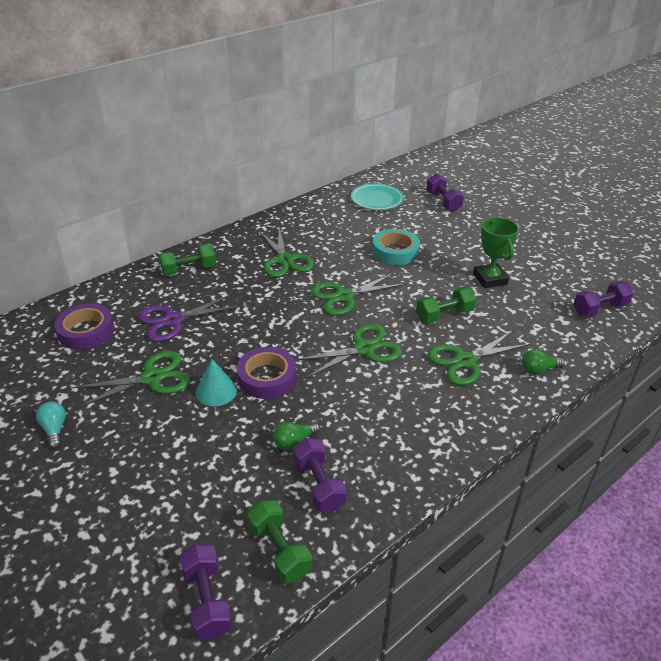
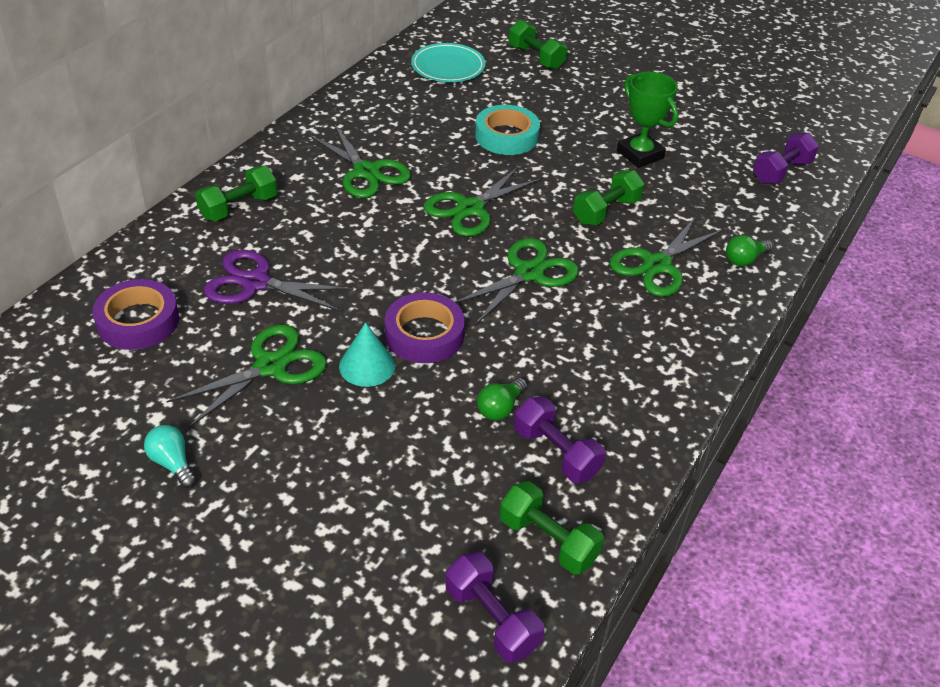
camera: 20 degrees left, 5 degrees up
purple scissors [138,294,241,342] -> purple scissors turned 60 degrees clockwise [204,250,354,312]
purple dumbbell [426,174,464,212] -> green dumbbell [508,20,567,70]

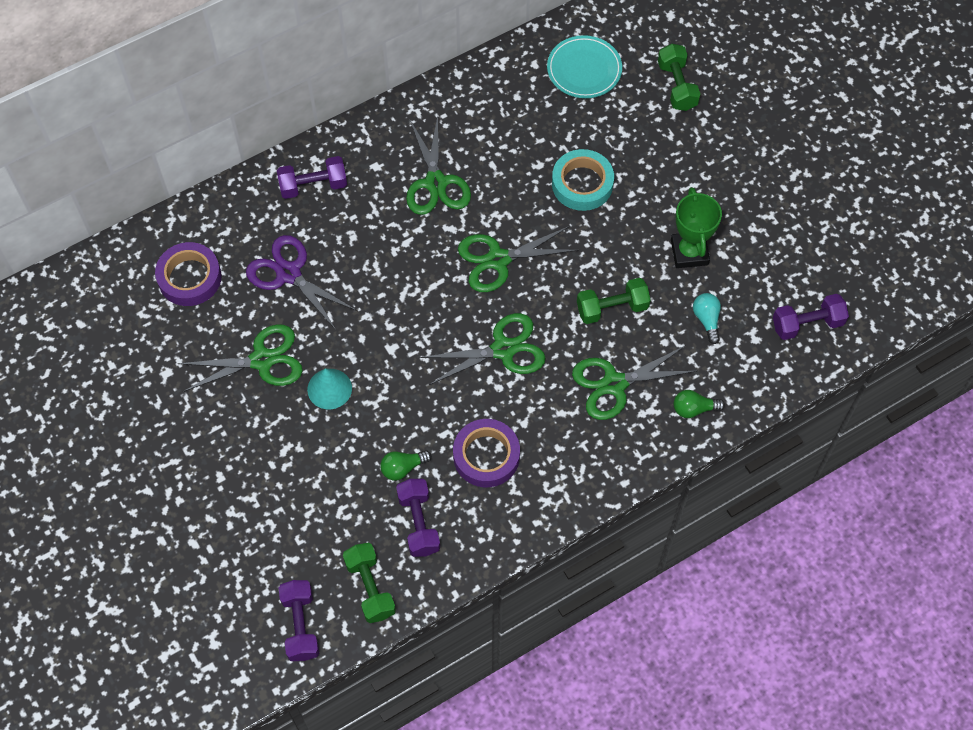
camera: 30 degrees right, 20 degrees up
turquoise light bulb [144,425,196,488] -> turquoise light bulb moved to [693,293,721,344]
green dumbbell [195,166,277,221] -> purple dumbbell [277,156,347,199]
purple tape [385,293,465,363] -> purple tape moved to [453,419,520,487]

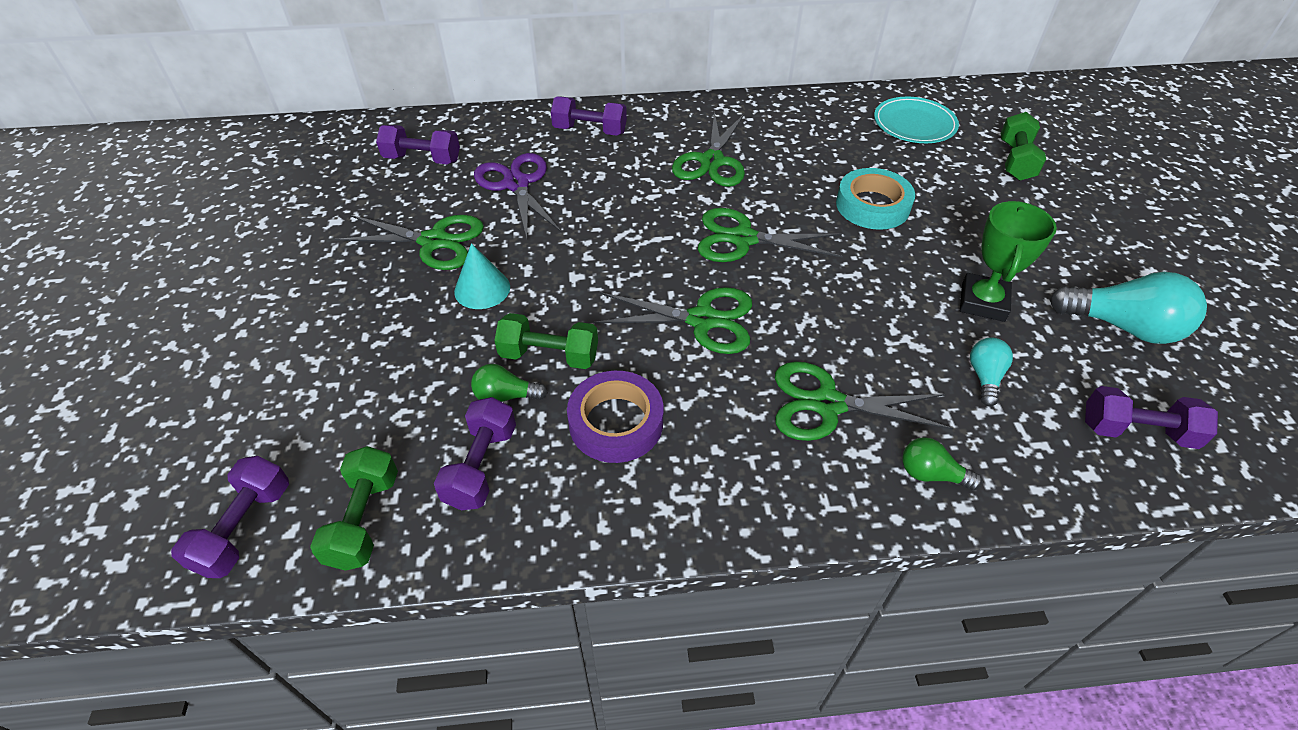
camera: 25 degrees right, 15 degrees down
purple tape [155,242,222,306] -> purple dumbbell [376,125,460,164]
green dumbbell [577,278,651,324] -> green dumbbell moved to [494,313,598,369]
none -> turquoise light bulb [1050,272,1207,344]

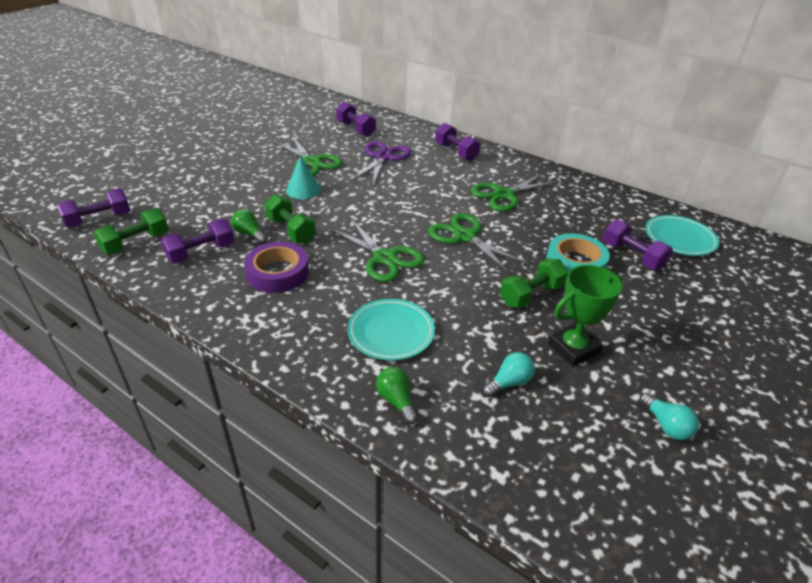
camera: 40 degrees right, 10 degrees down
green scissors [775,362,954,441] -> turquoise plate [347,299,435,361]
green dumbbell [1001,112,1046,181] -> green dumbbell moved to [500,259,568,308]
turquoise light bulb [1050,272,1207,344] -> turquoise light bulb [640,393,699,440], size x0.53
purple dumbbell [1085,386,1218,449] -> purple dumbbell moved to [603,219,673,270]

